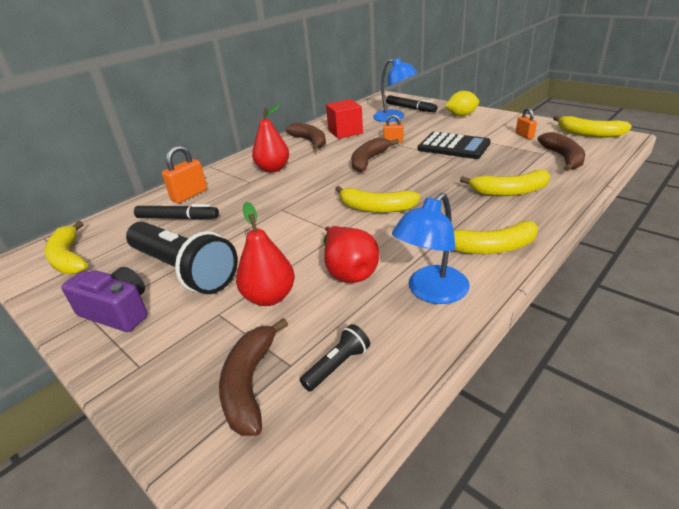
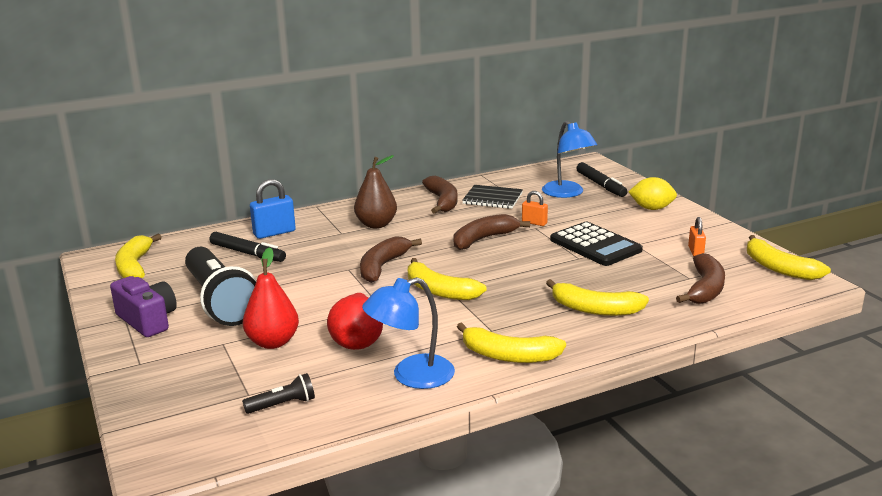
camera: 20 degrees right, 10 degrees down
orange padlock [162,145,207,203] -> blue padlock [250,179,296,239]
brown banana [219,318,288,436] -> brown banana moved to [360,236,422,283]
red pear [252,104,289,173] -> brown pear [354,155,397,228]
red cube [326,99,363,139] -> black notebook [462,185,523,209]

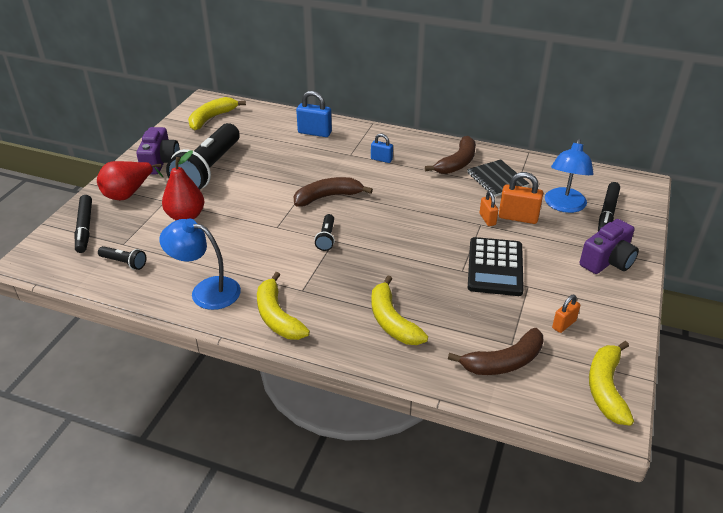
camera: 45 degrees right, 15 degrees up
black marker [210,232,286,262] -> black marker moved to [75,195,92,253]
red pear [327,293,383,350] -> red pear moved to [97,161,163,200]
brown pear [354,155,397,228] -> blue padlock [371,134,393,163]
yellow banana [408,258,487,300] -> black flashlight [315,214,335,251]
brown banana [454,214,530,250] -> none
yellow lemon [629,177,677,210] -> purple camera [580,219,639,274]
none -> orange padlock [499,172,543,224]

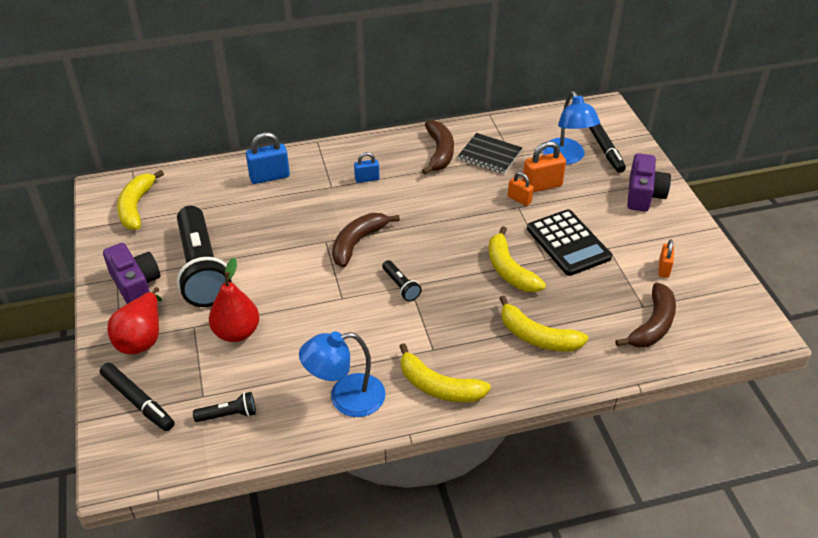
camera: 35 degrees left, 5 degrees up
yellow banana [589,341,634,426] -> yellow banana moved to [489,226,546,292]

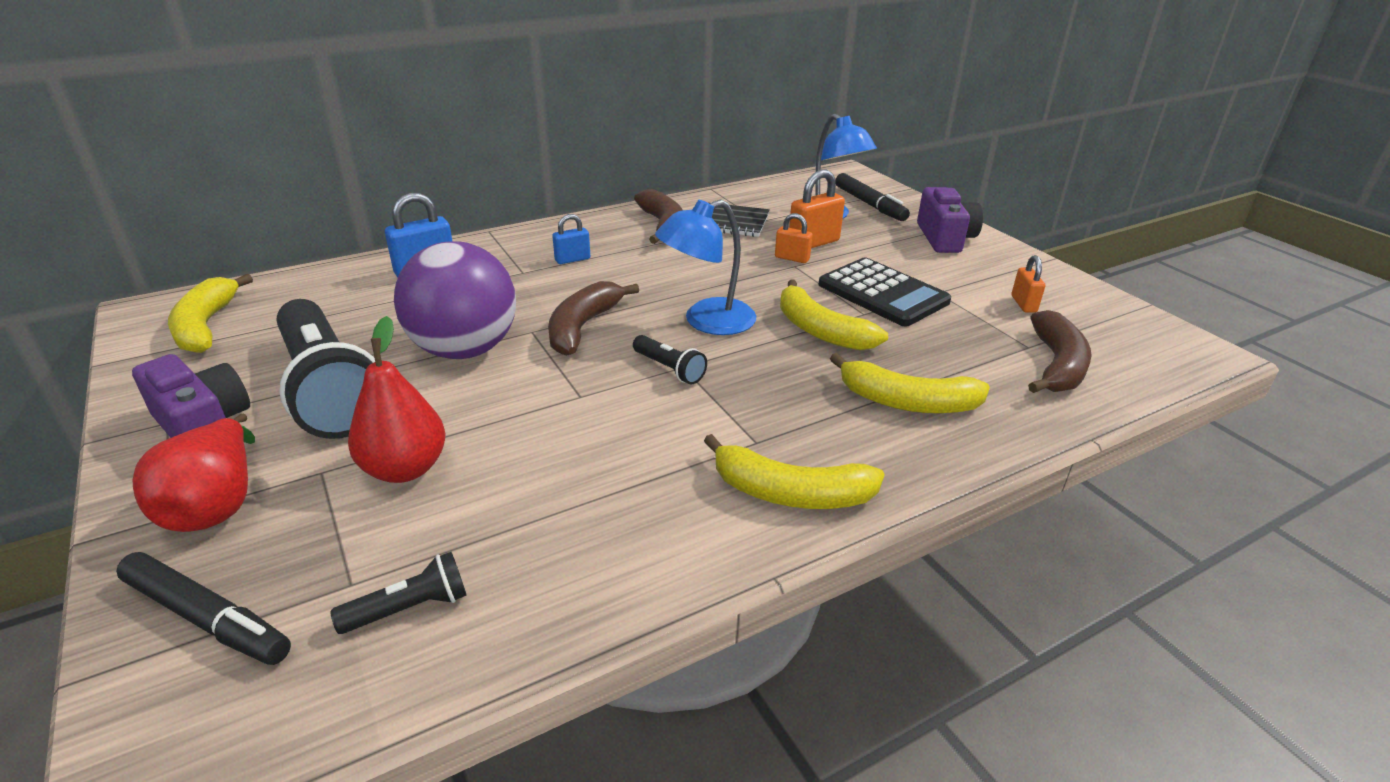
camera: 15 degrees left, 10 degrees down
blue lamp [299,331,386,417] -> blue lamp moved to [655,199,756,335]
none -> purple ball [394,241,516,359]

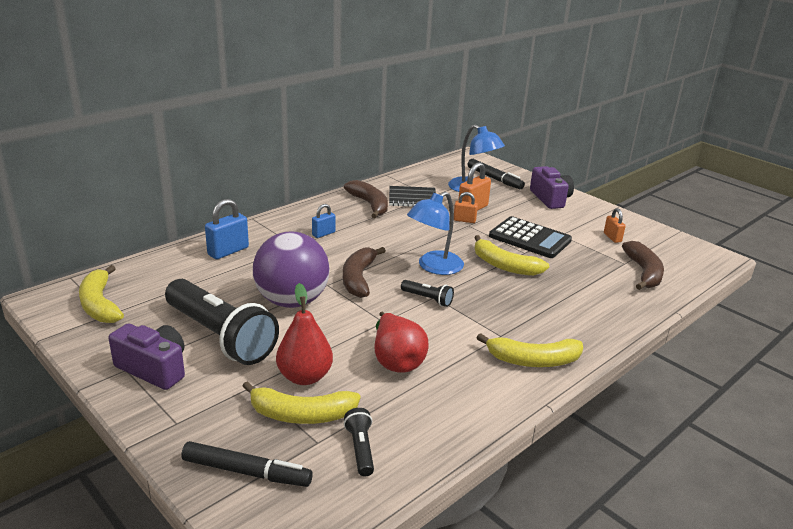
camera: 15 degrees left, 5 degrees down
red pear [132,414,255,532] -> red pear moved to [375,312,429,373]
black flashlight [330,552,467,634] -> black flashlight turned 60 degrees counterclockwise [344,408,374,477]
yellow banana [830,353,990,413] -> yellow banana moved to [242,381,360,424]

